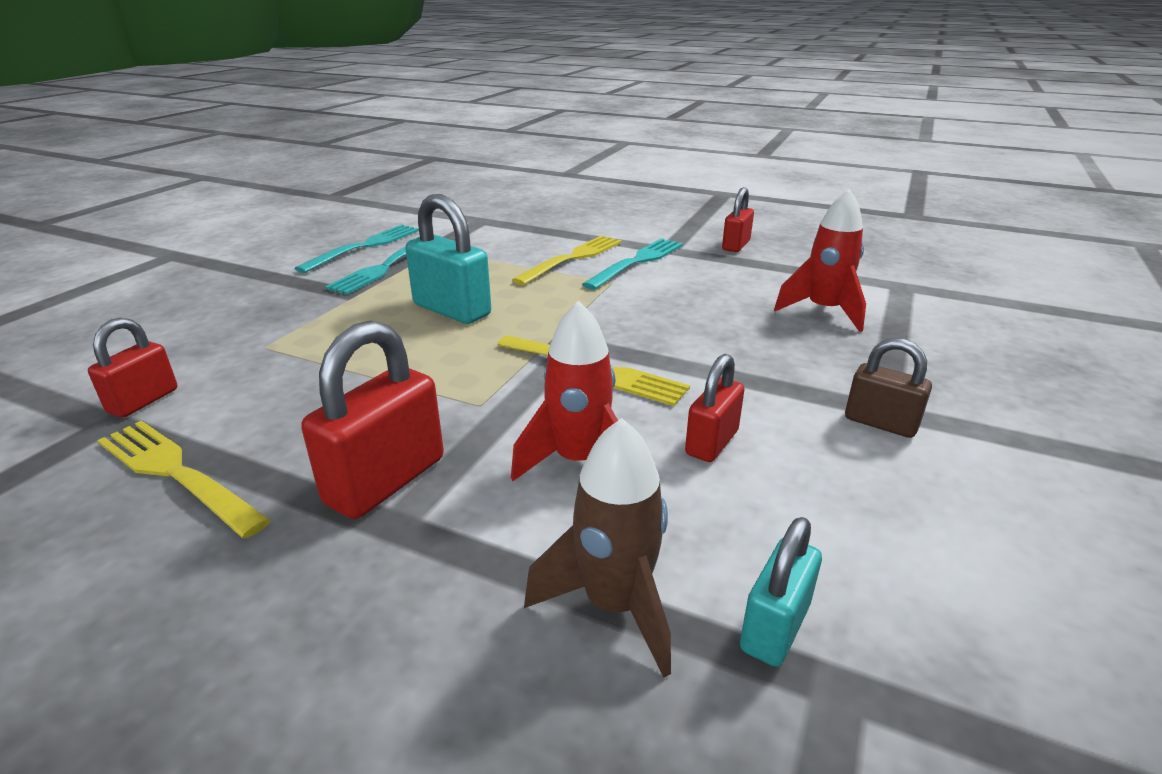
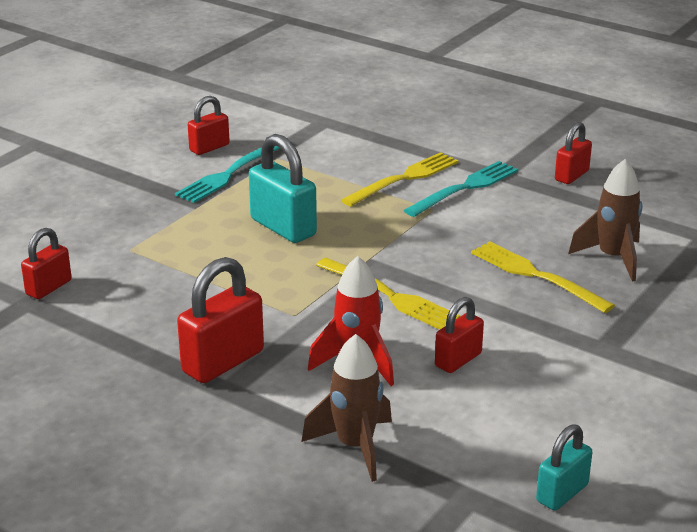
camera: 10 degrees right, 0 degrees up
yellow fork [97,421,271,538] -> yellow fork moved to [471,241,615,313]
turquoise fork [295,225,419,273] -> red padlock [188,96,230,155]
turquoise padlock [740,517,822,667] -> turquoise padlock moved to [536,424,592,511]
red rocket [774,189,866,332] -> brown rocket [568,159,642,281]
brown padlock [845,338,932,438] -> none

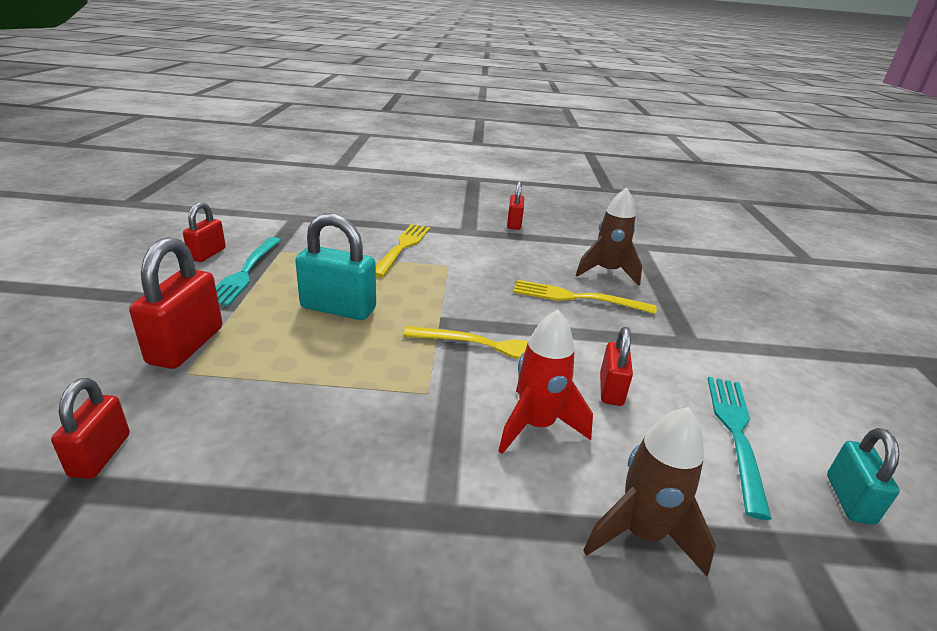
camera: 35 degrees left, 0 degrees up
red padlock [177,257,264,383] -> red padlock moved to [129,237,223,369]
turquoise fork [404,161,518,217] -> turquoise fork moved to [708,377,772,520]

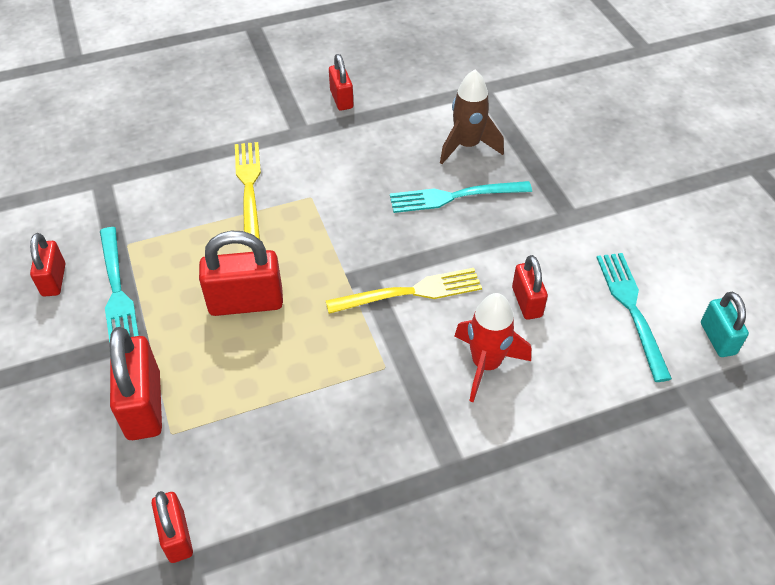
camera: 20 degrees left, 20 degrees up
turquoise padlock [295,213,376,320] -> red padlock [199,231,283,316]
yellow fork [513,280,657,314] -> turquoise fork [390,181,532,213]
brown rocket [583,407,716,576] -> none

